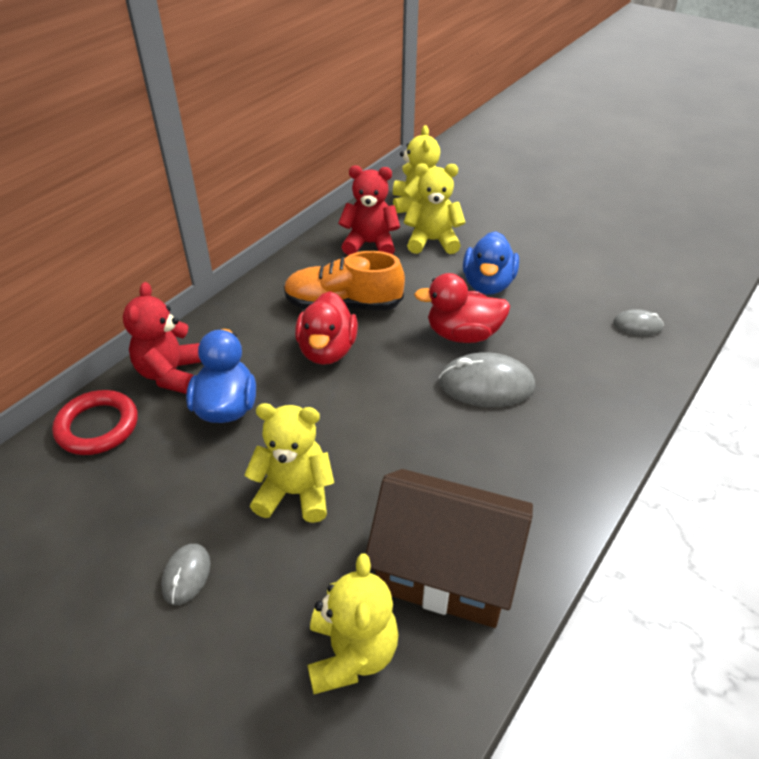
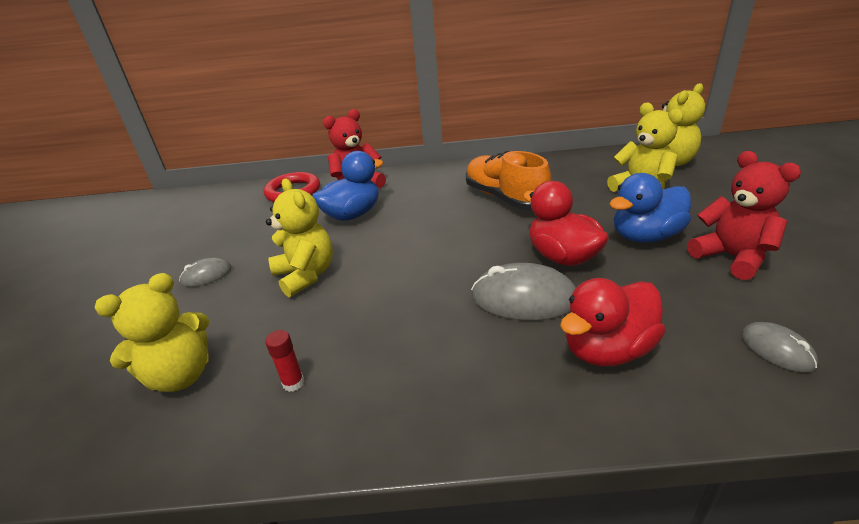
camera: 55 degrees right, 10 degrees down
red duck [295,291,358,365] -> red duck moved to [560,278,665,367]
red teddy bear [338,166,400,255] -> red teddy bear moved to [687,151,801,280]
brown house [366,469,533,628] -> red glue stick [265,330,305,392]
grey mouse [439,352,535,407] -> grey mouse turned 45 degrees counterclockwise [471,263,576,320]

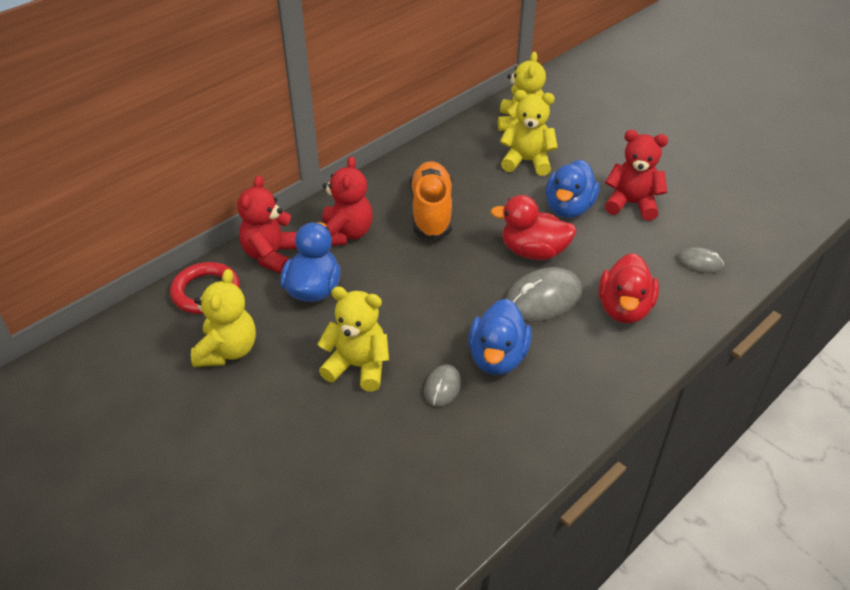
camera: 45 degrees left, 10 degrees up
yellow teddy bear [95,273,209,392] -> yellow teddy bear moved to [191,269,256,367]
grey mouse [179,257,232,287] -> grey mouse moved to [424,365,461,407]
red glue stick [265,330,305,392] -> none
orange shoe [466,151,552,210] -> orange shoe turned 75 degrees clockwise [410,161,453,240]
none -> red teddy bear [322,156,373,246]
none -> blue duck [468,299,532,375]

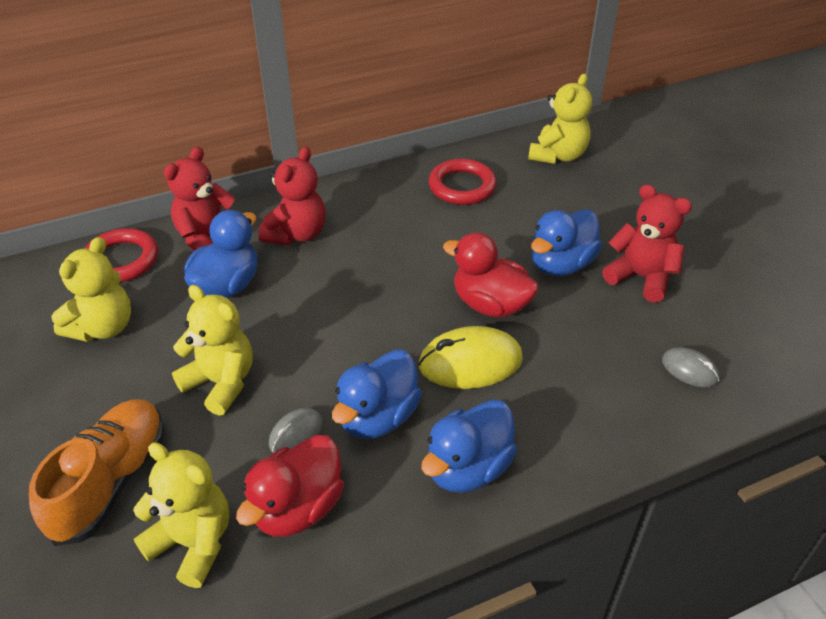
camera: 20 degrees right, 0 degrees up
orange shoe [410,161,453,240] -> orange shoe moved to [29,399,164,546]
yellow teddy bear [500,90,558,176] -> yellow teddy bear moved to [133,442,229,588]
grey mouse [506,267,582,322] -> yellow mouse [418,326,523,389]
red duck [599,253,659,323] -> red duck moved to [236,435,344,537]
none -> blue duck [421,399,517,493]
none -> red ring [429,159,497,205]

